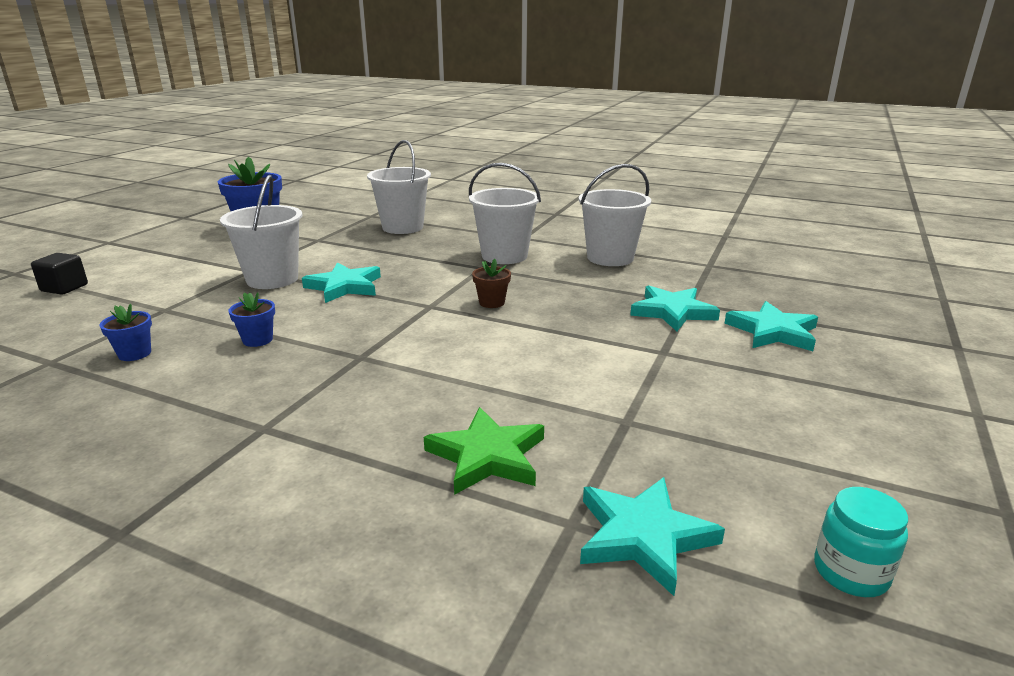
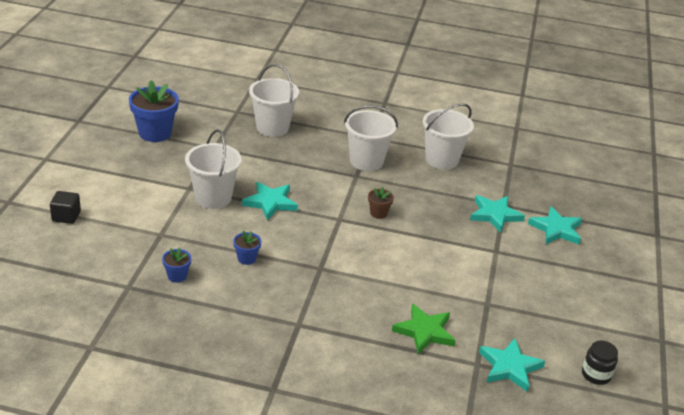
camera: 15 degrees left, 10 degrees up
turquoise jar [814,487,908,597] -> black jar [582,340,618,385]

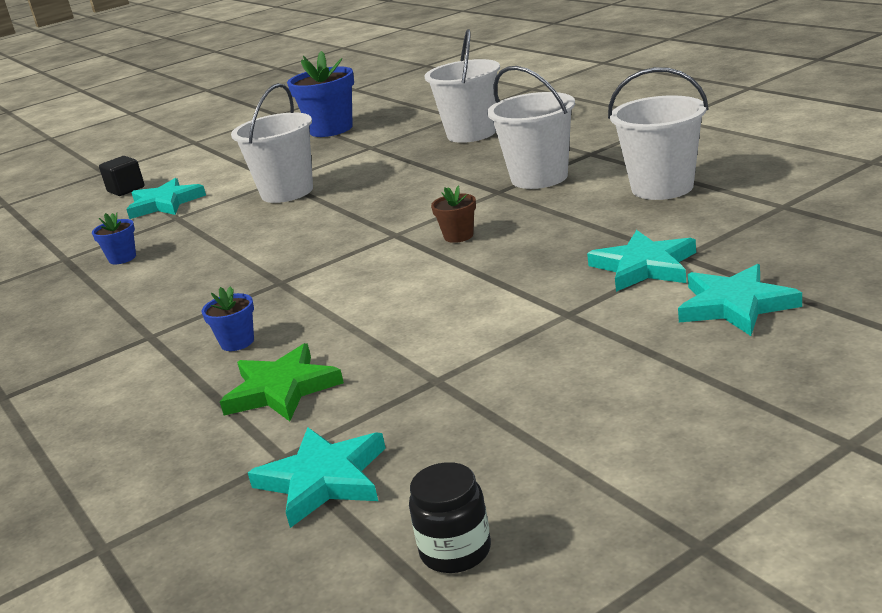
camera: 50 degrees right, 10 degrees down
blue flower pot [233,230,261,265] -> blue flower pot moved to [202,287,254,351]
turquoise star [242,182,298,221] -> turquoise star moved to [126,178,206,219]

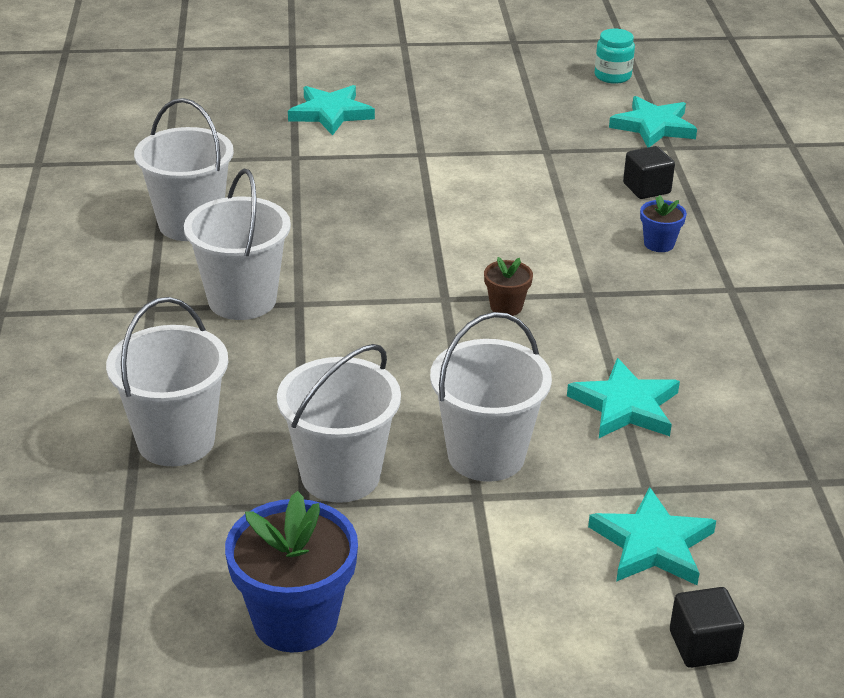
camera: 155 degrees left, 10 degrees up
blue flower pot [92,213,136,264] -> none
green star [220,343,344,421] -> black cube [623,146,675,199]
black jar [409,462,491,573] -> turquoise jar [595,29,635,84]
brown flower pot [431,185,476,243] -> brown flower pot moved to [484,257,533,316]
turquoise star [587,230,696,292] -> turquoise star moved to [567,358,680,438]
none -> white bucket [277,344,401,503]

